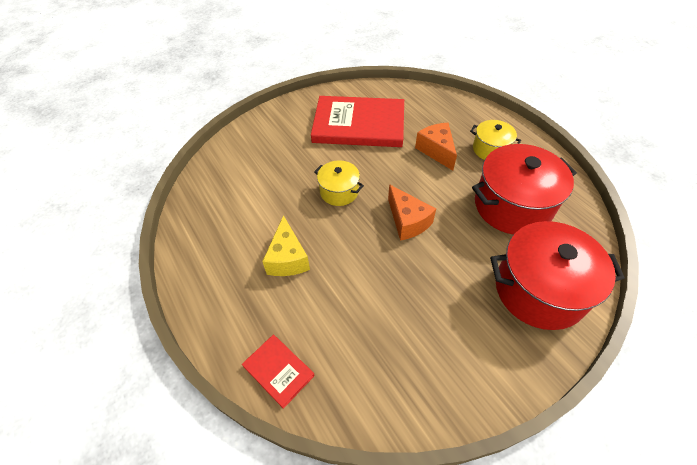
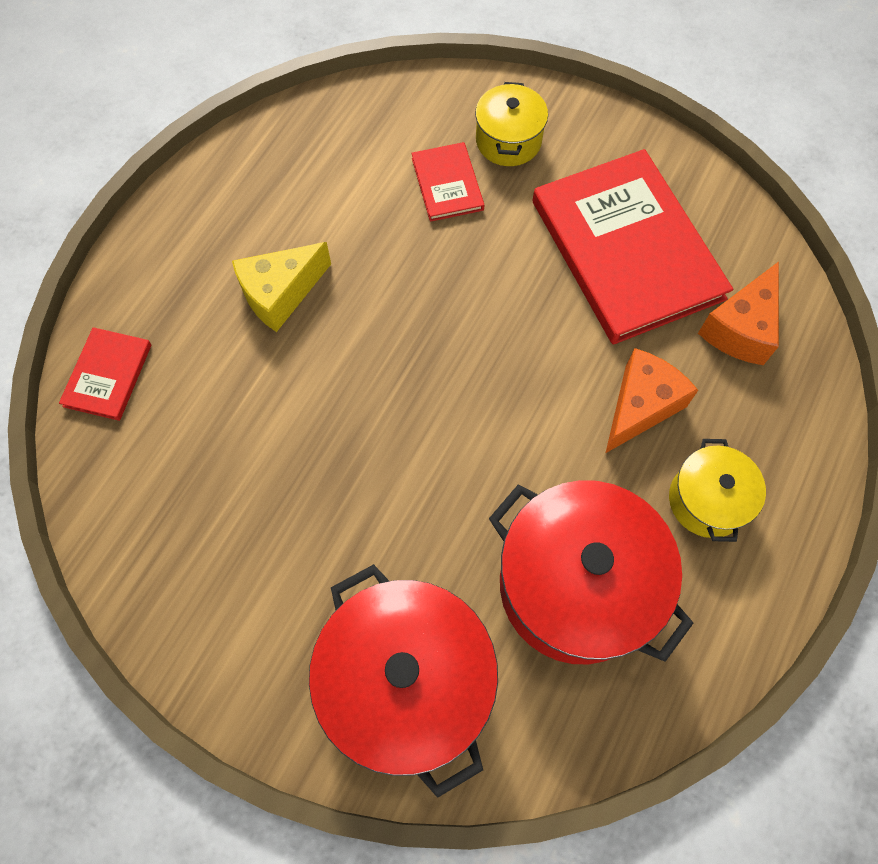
camera: 60 degrees right, 15 degrees up
yellow pot [314,160,364,206] -> yellow pot moved to [475,82,548,166]
orange cheese [388,184,436,241] -> orange cheese moved to [698,262,779,365]
none -> red book [411,142,484,222]

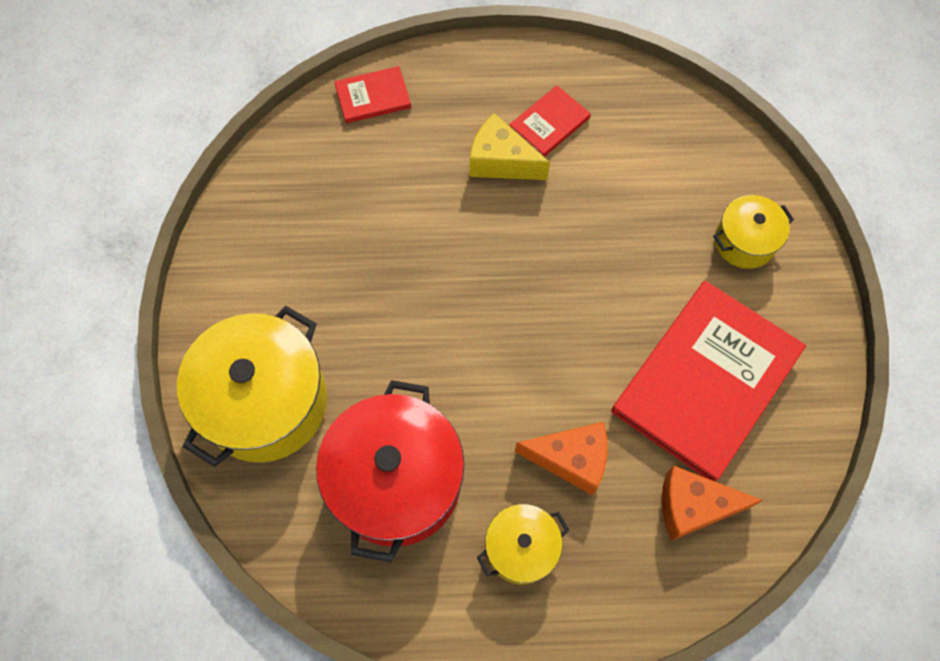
camera: 60 degrees right, 0 degrees up
red pot [309,564,498,798] -> yellow pot [177,306,327,467]
red book [411,142,484,222] -> red book moved to [509,85,591,157]

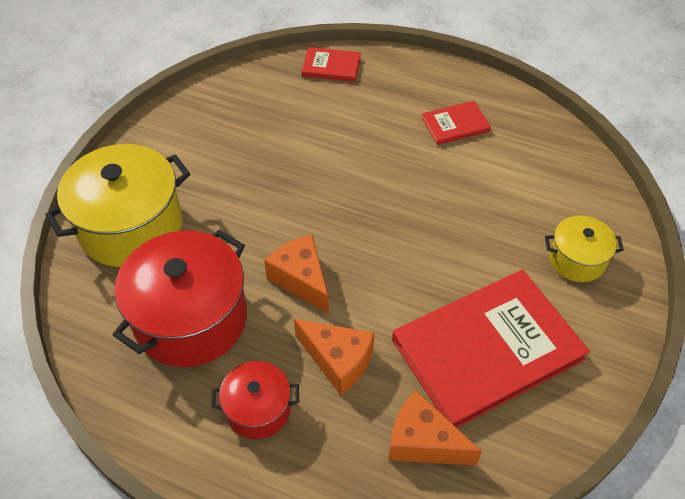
camera: 25 degrees right, 15 degrees down
yellow cheese [470,113,550,180] -> none
yellow pot [477,504,569,585] -> red pot [211,361,299,439]
none -> orange cheese [264,235,329,314]

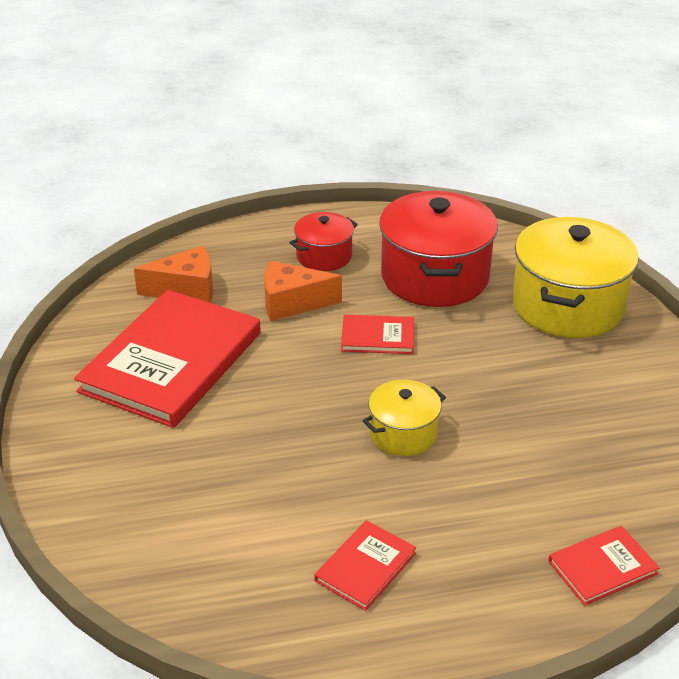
camera: 145 degrees right, 15 degrees down
orange cheese [264,235,329,314] -> red book [341,315,414,354]
yellow pot [545,215,624,282] -> yellow pot moved to [363,380,446,456]

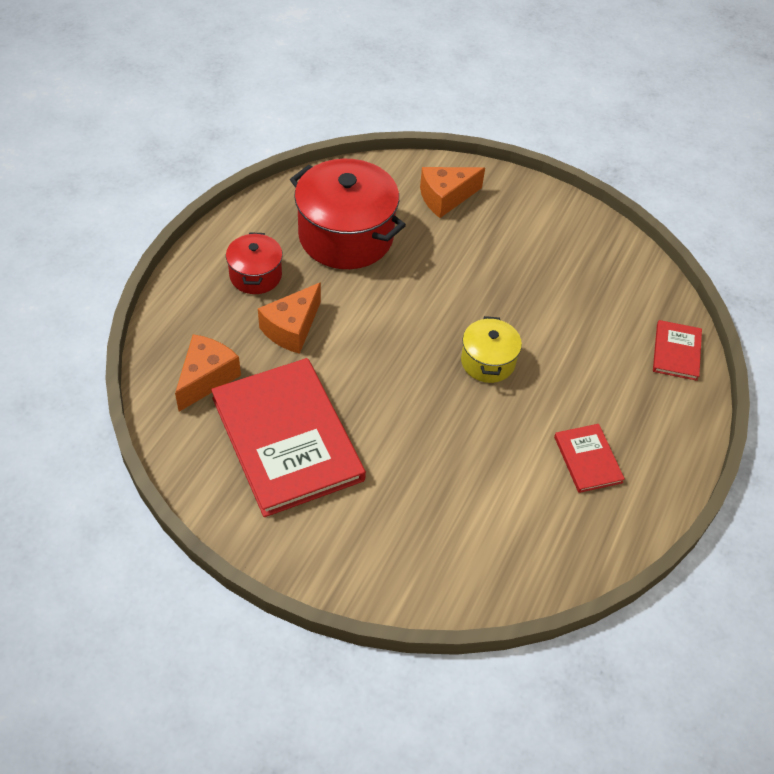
camera: 55 degrees left, 15 degrees up
red book [341,315,414,354] -> none
yellow pot [512,217,639,338] -> orange cheese [420,167,485,218]

